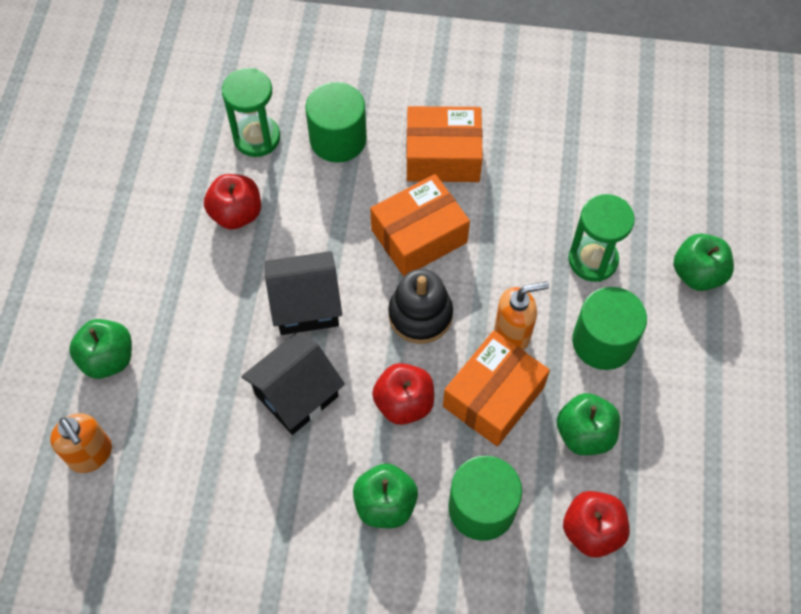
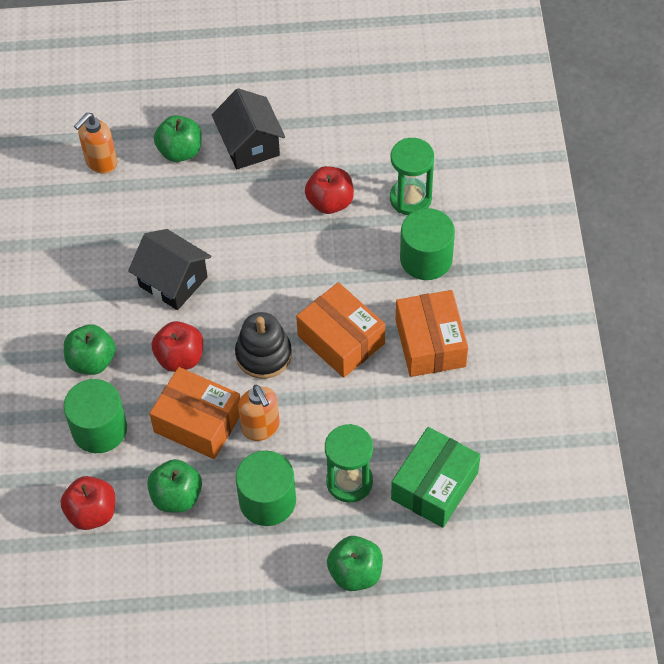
camera: 80 degrees right, 5 degrees down
black house [265,251,342,335] -> black house moved to [212,88,285,169]
none -> green box [391,427,481,528]

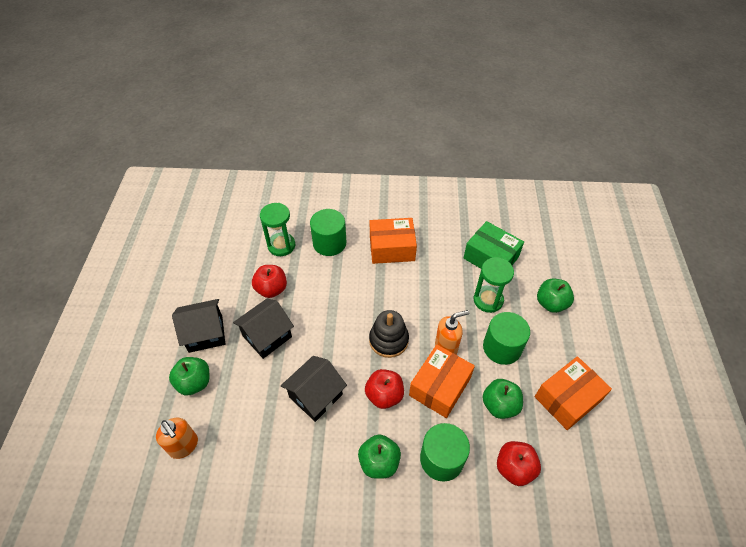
camera: 85 degrees left, 5 degrees down
orange box [296,282,385,378] -> orange box moved to [535,356,612,430]
none -> black house [233,299,294,359]

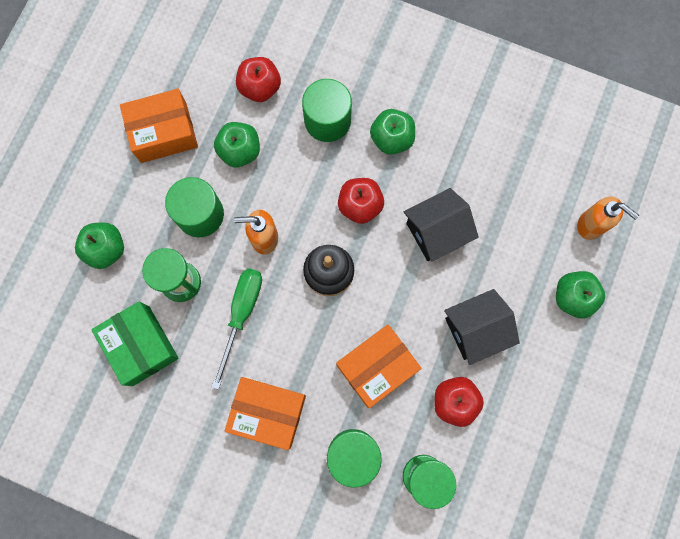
camera: 160 degrees left, 25 degrees up
orange soap dispenser [156,417,198,459] -> orange soap dispenser turned 150 degrees clockwise [577,197,639,240]
black house [172,299,225,353] -> none
orange box [409,344,475,418] -> orange box moved to [336,324,422,408]
none -> green screwdriver [212,268,262,390]

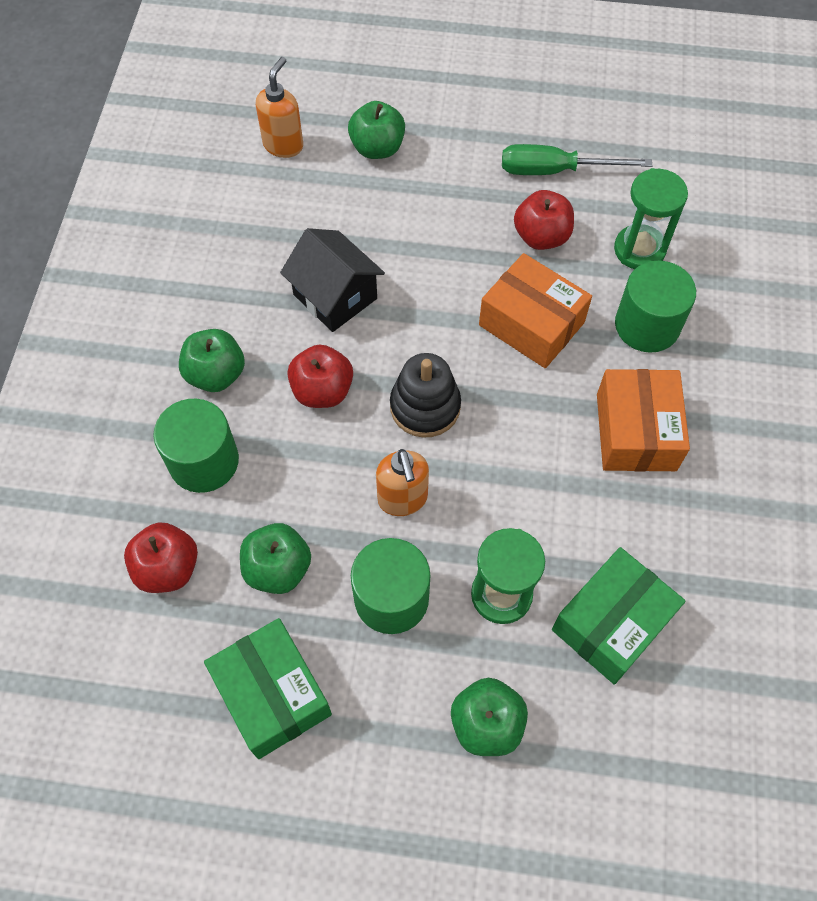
camera: 105 degrees left, 15 degrees down
orange box [120,89,198,163] -> green box [204,618,332,759]
green screwdriver [212,268,262,390] -> green screwdriver moved to [502,144,652,175]
black house [444,289,520,365] -> none

